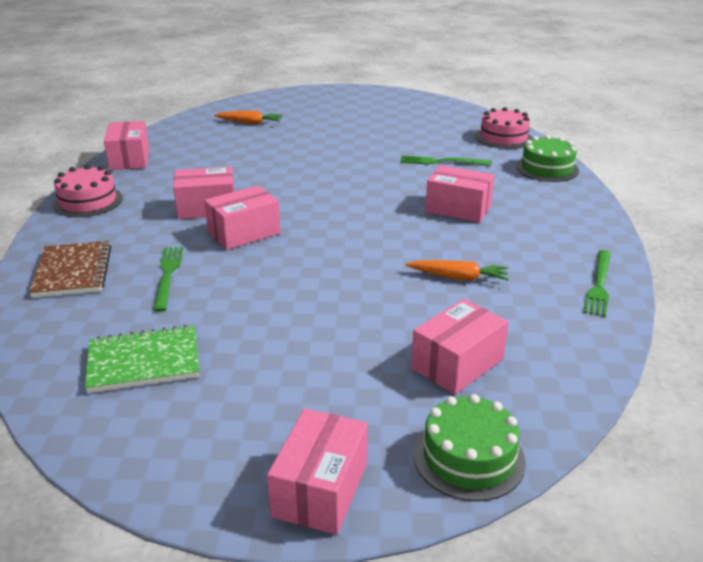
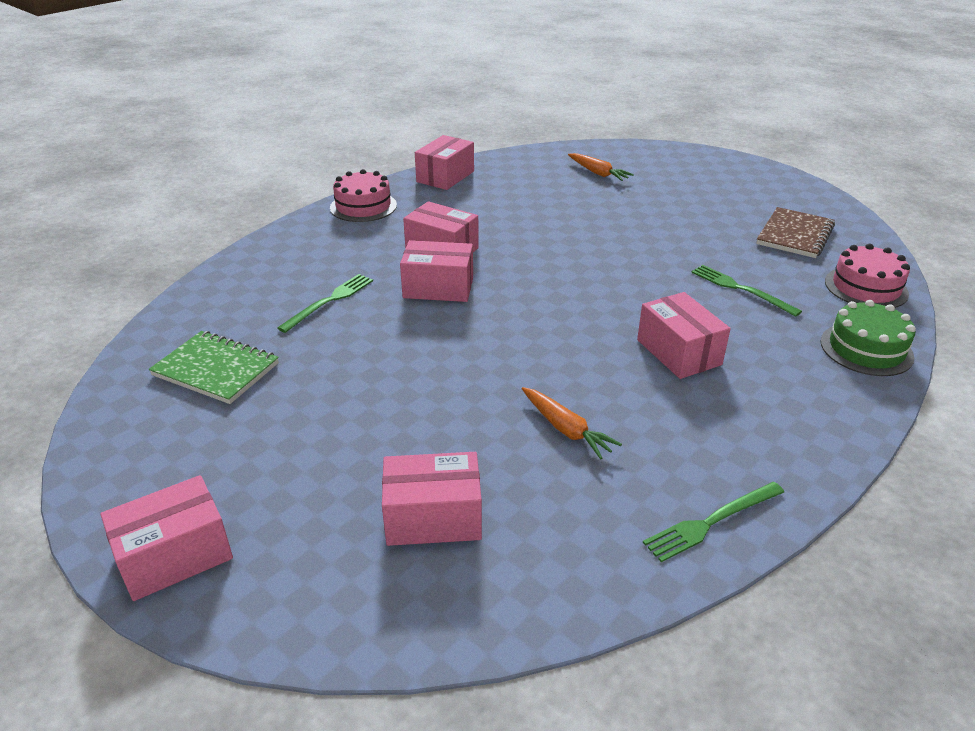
camera: 40 degrees right, 5 degrees up
brown notebook [29,241,111,298] -> brown notebook moved to [756,207,835,258]
green cake [414,394,526,501] -> none

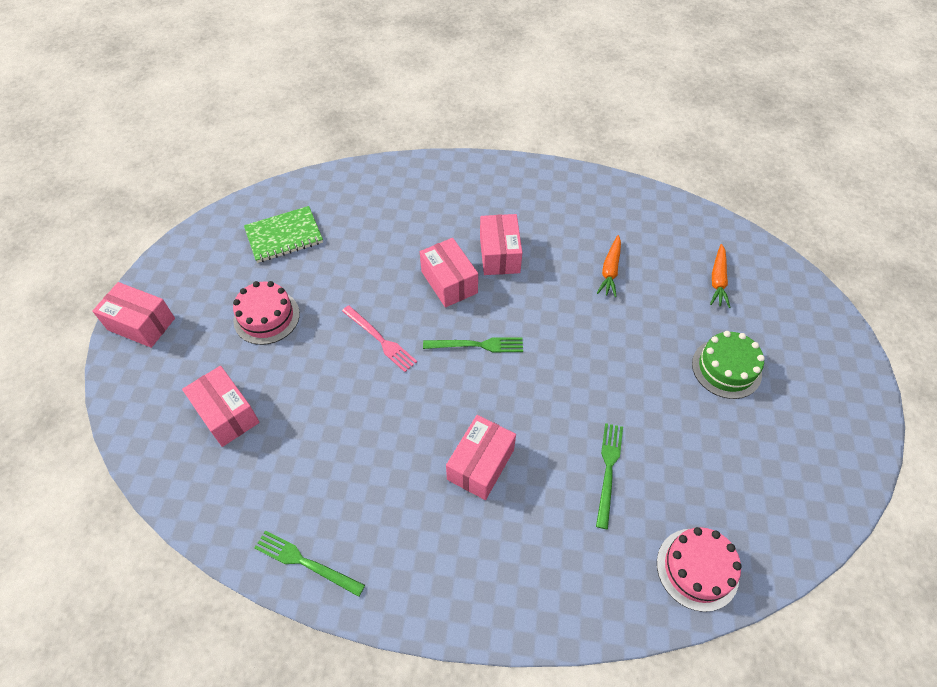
camera: 55 degrees right, 20 degrees up
green notebook [149,331,279,404] -> green notebook turned 75 degrees clockwise [244,206,323,263]
green fork [277,274,373,333] -> green fork moved to [423,337,523,352]
pink cake [330,169,397,222] -> pink cake moved to [233,281,300,345]
pink box [415,135,474,190] -> none
orange carrot [522,387,622,459] -> orange carrot moved to [597,235,621,297]
brown notebook [756,207,835,258] -> none
green cake [820,300,916,376] -> green cake moved to [692,331,765,399]
none -> pink fork [342,305,417,372]

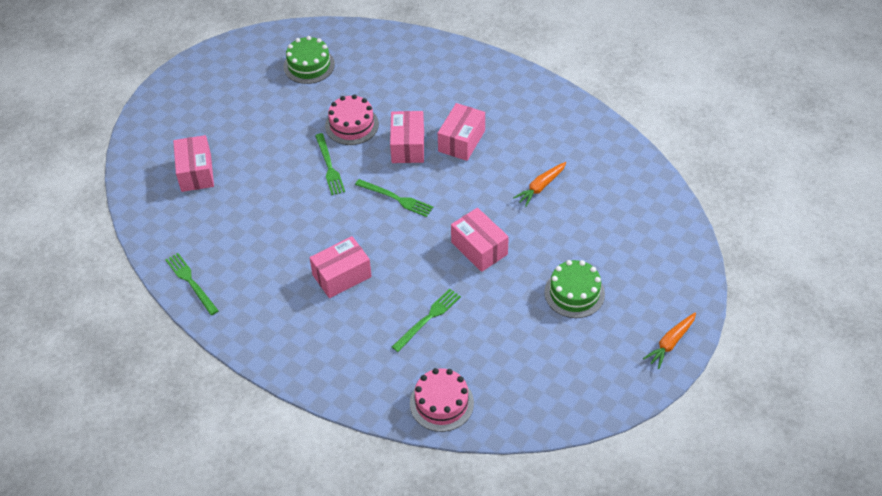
camera: 30 degrees right, 5 degrees down
pink box [92,282,175,348] -> pink box moved to [451,208,509,272]
pink cake [233,281,300,345] -> pink cake moved to [325,95,379,145]
green notebook [244,206,323,263] -> green cake [283,36,335,84]
pink fork [342,305,417,372] -> green fork [315,133,345,195]
orange carrot [710,244,731,308] -> orange carrot moved to [643,312,696,369]

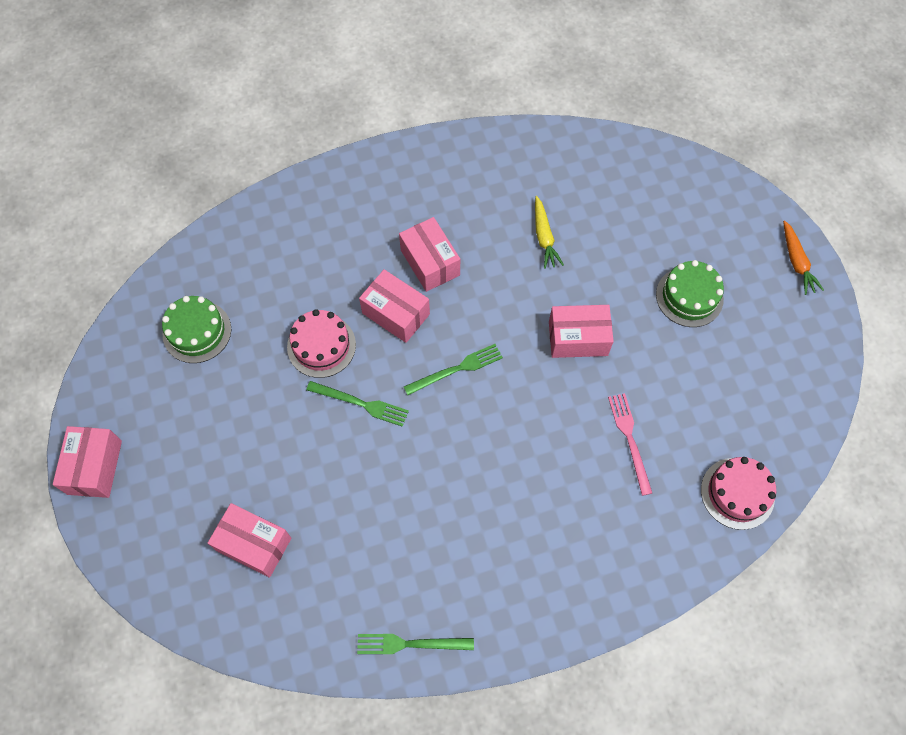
camera: 55 degrees left, 15 degrees up
pink box [309,236,372,298] -> pink box moved to [53,426,122,498]
green fork [392,289,461,352] -> pink fork [608,393,652,496]
orange carrot [513,162,566,207] -> yellow carrot [535,196,564,269]

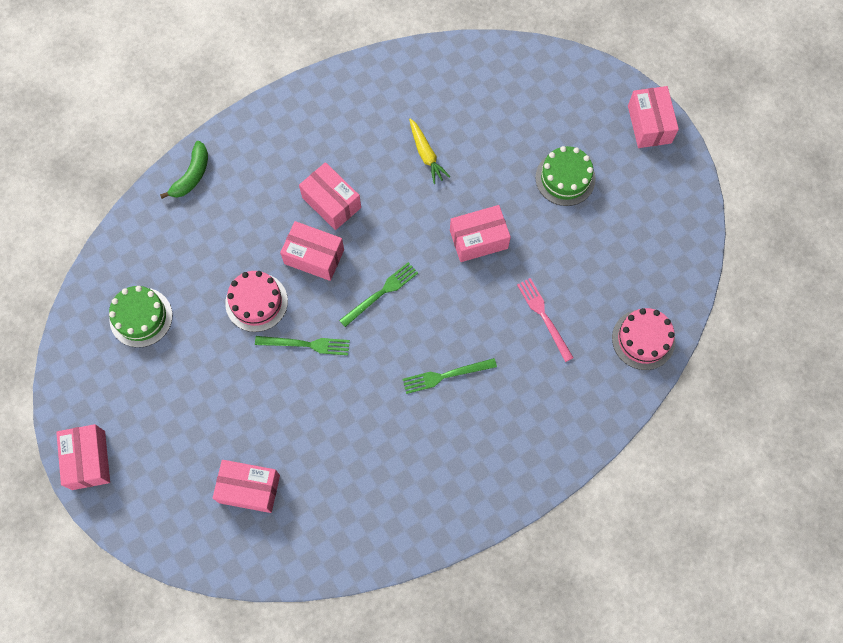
camera: 15 degrees left, 5 degrees up
green fork [357,634,474,654] -> green fork moved to [402,358,497,394]
orange carrot [783,221,824,295] -> pink box [628,86,679,148]
none -> green banana [160,141,208,199]

